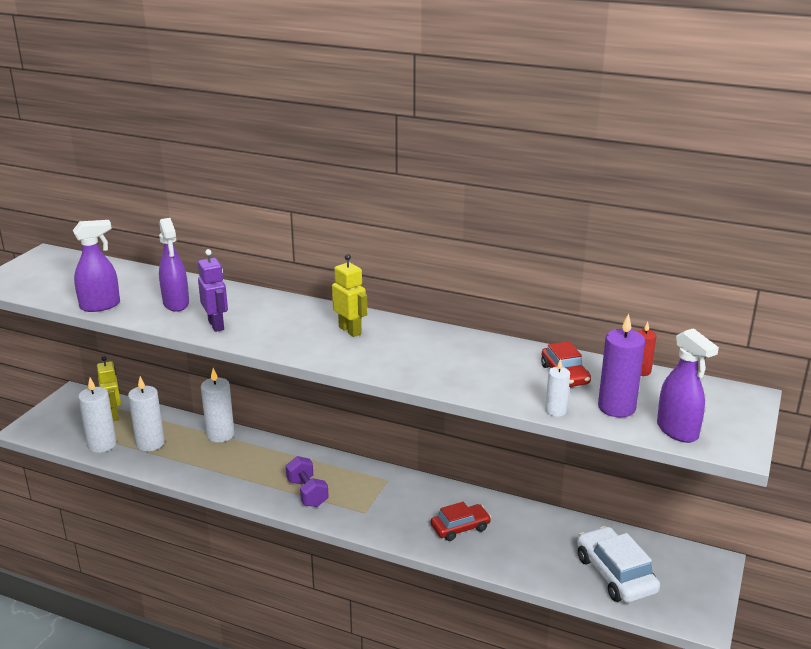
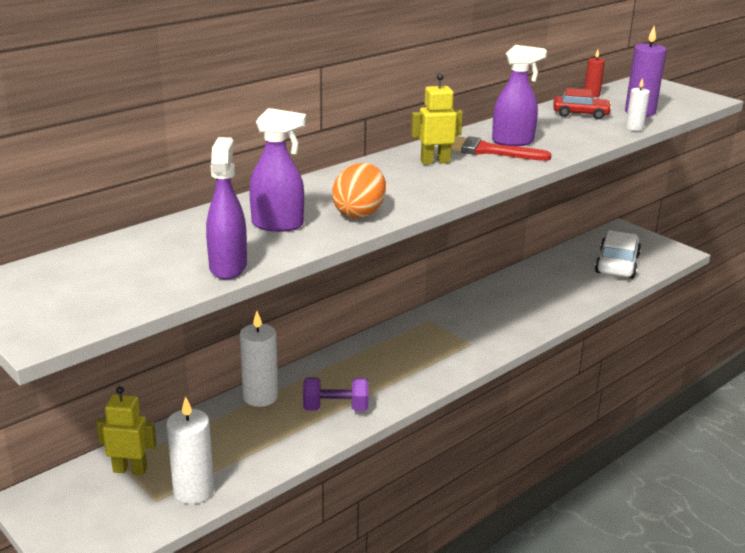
camera: 65 degrees left, 0 degrees up
white candle [128,376,165,451] -> none
purple robot [198,249,228,332] -> orange egg [332,163,386,218]
purple dumbbell [286,456,329,507] -> purple dumbbell moved to [303,378,369,411]
red car [431,502,491,541] -> none
white car [577,526,660,603] -> white car turned 105 degrees clockwise [595,230,641,279]
purple spray bottle [657,328,719,443] -> purple spray bottle moved to [492,45,547,146]
none -> red brush [451,136,552,161]

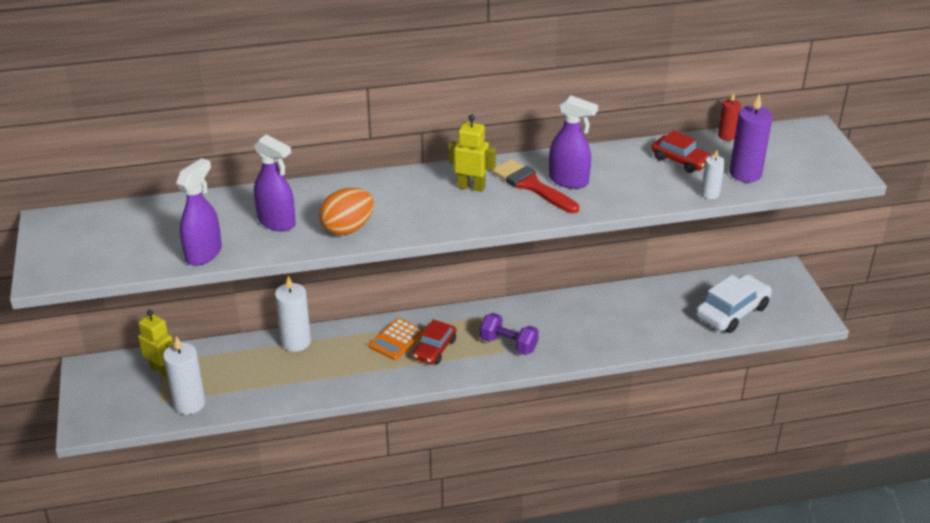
camera: 30 degrees right, 10 degrees up
purple dumbbell [303,378,369,411] -> purple dumbbell moved to [480,313,539,355]
none -> orange calculator [369,318,425,360]
none -> red car [413,319,456,364]

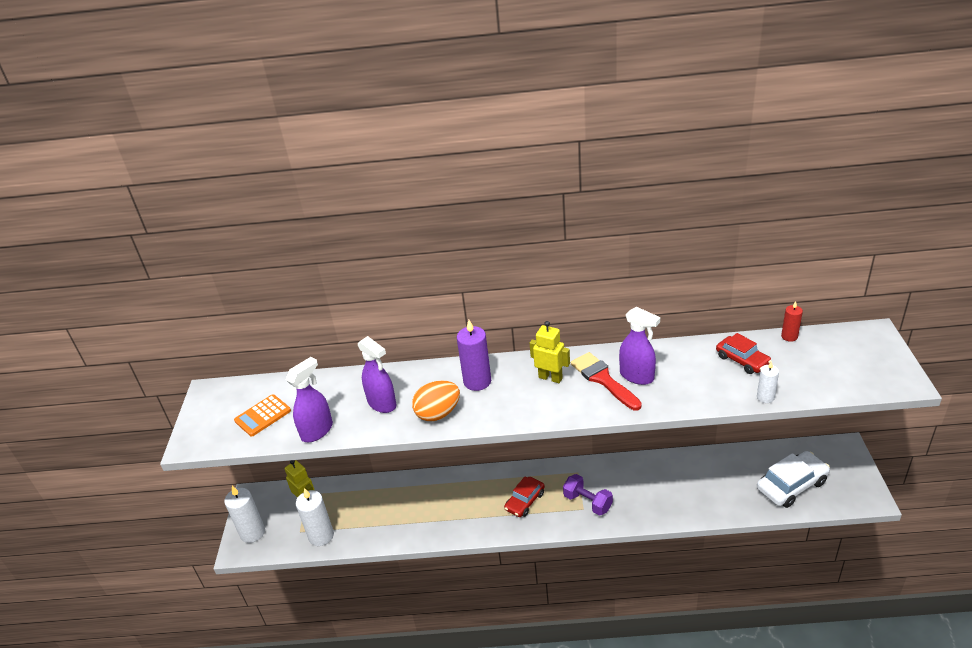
camera: 15 degrees right, 0 degrees up
white candle [275,275,311,352] -> white candle moved to [224,486,265,543]
orange calculator [369,318,425,360] -> orange calculator moved to [234,394,291,437]
purple candle [729,94,773,182] -> purple candle moved to [457,320,491,391]

